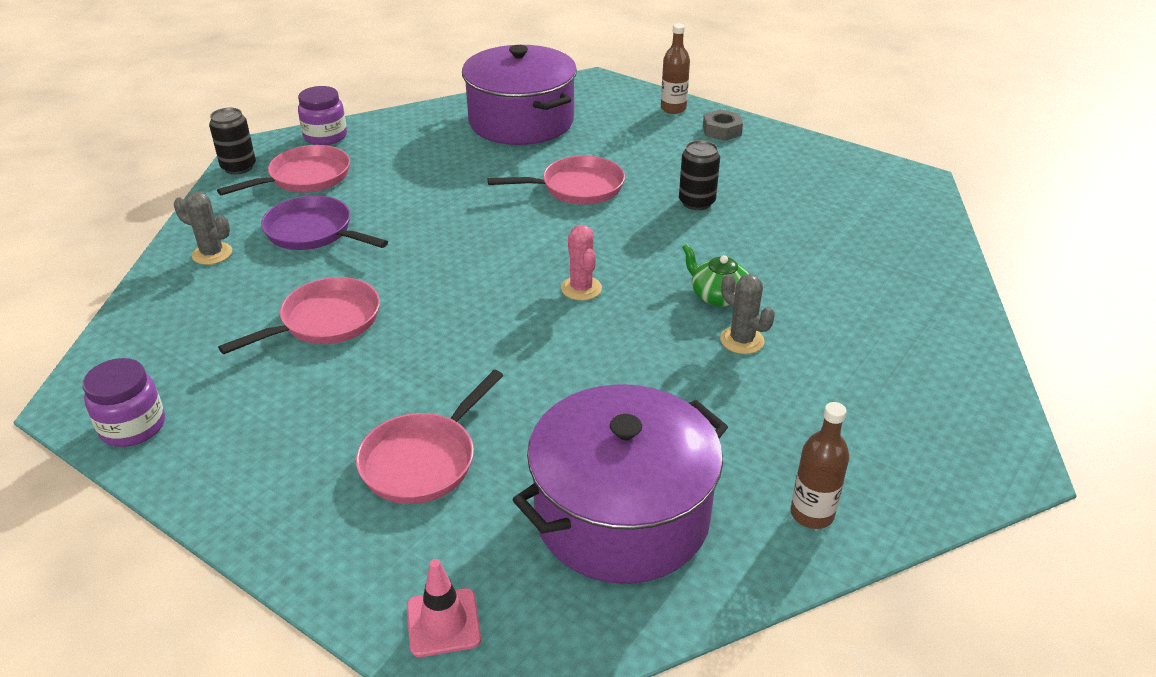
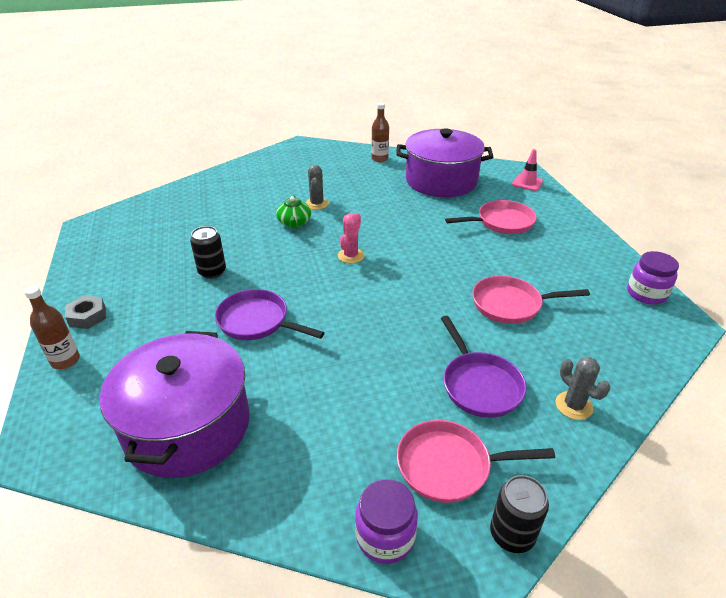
camera: 140 degrees left, 0 degrees up
pink pan [488,155,625,205] -> purple pan [215,289,325,340]

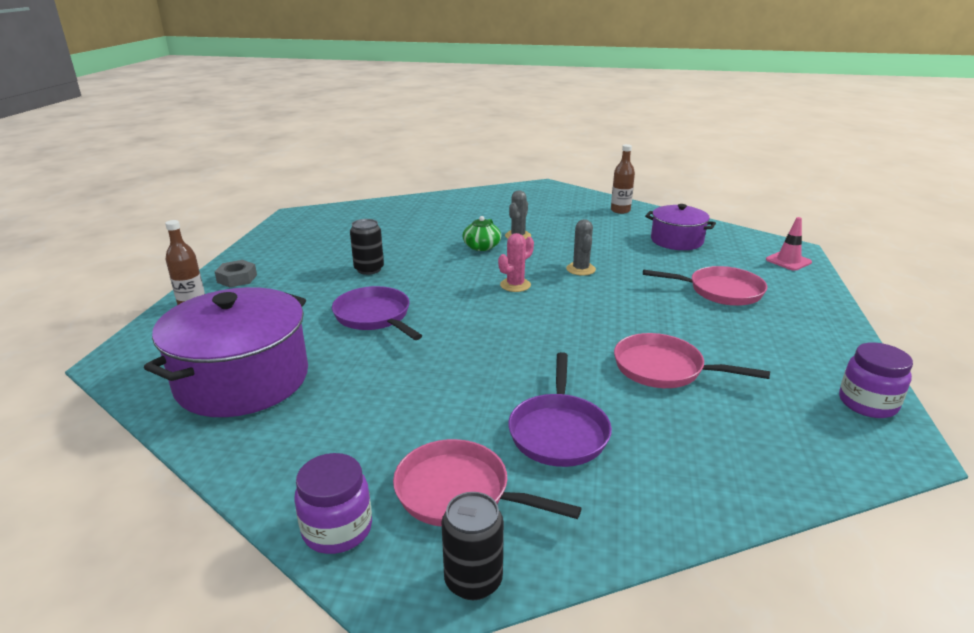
camera: 25 degrees right, 10 degrees down
purple pot [396,129,493,197] -> purple pot [645,204,716,250], size x0.59
grey cactus [555,357,610,420] -> grey cactus moved to [566,219,596,275]

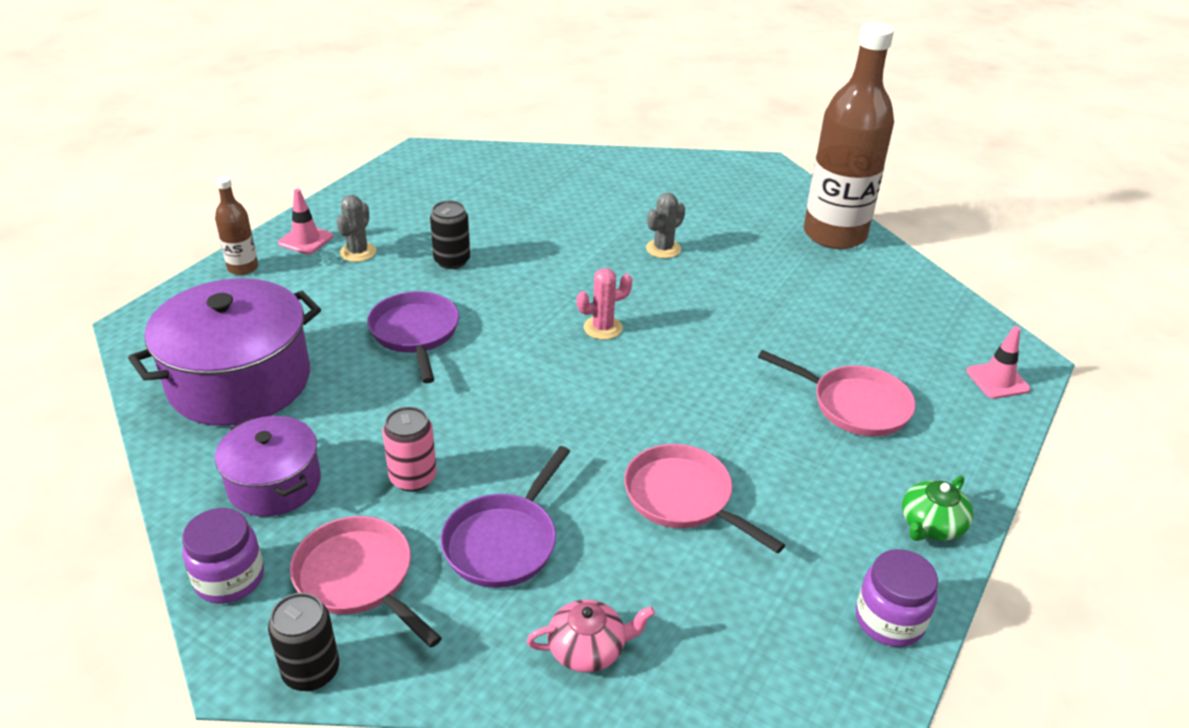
camera: 20 degrees right, 10 degrees up
grey nut [214,260,257,288] -> pink traffic cone [278,189,333,255]
green teapot [462,216,501,251] -> green teapot moved to [902,476,973,541]
grey cactus [566,219,596,275] -> grey cactus moved to [337,195,376,262]
brown bottle [611,144,635,214] -> brown bottle [804,22,894,249], size x2.27
purple pot [645,204,716,250] -> purple pot moved to [215,416,321,516]
none -> pink can [383,407,437,492]
none -> pink teapot [526,599,655,673]

